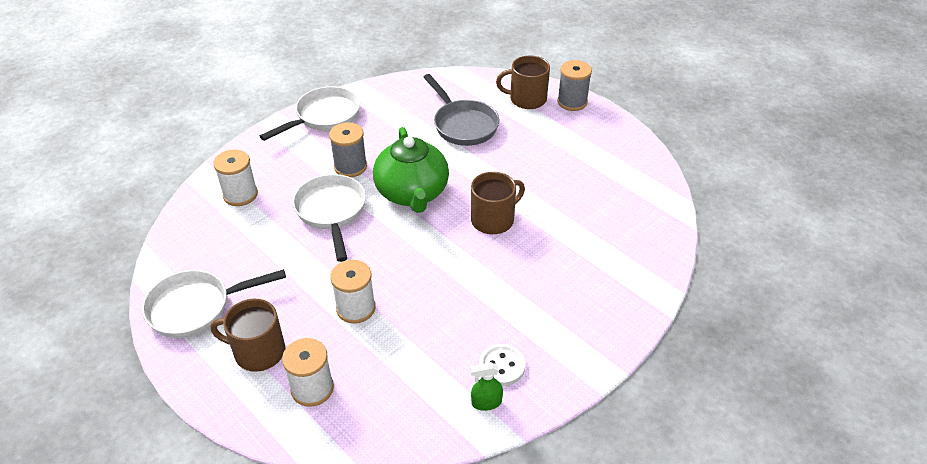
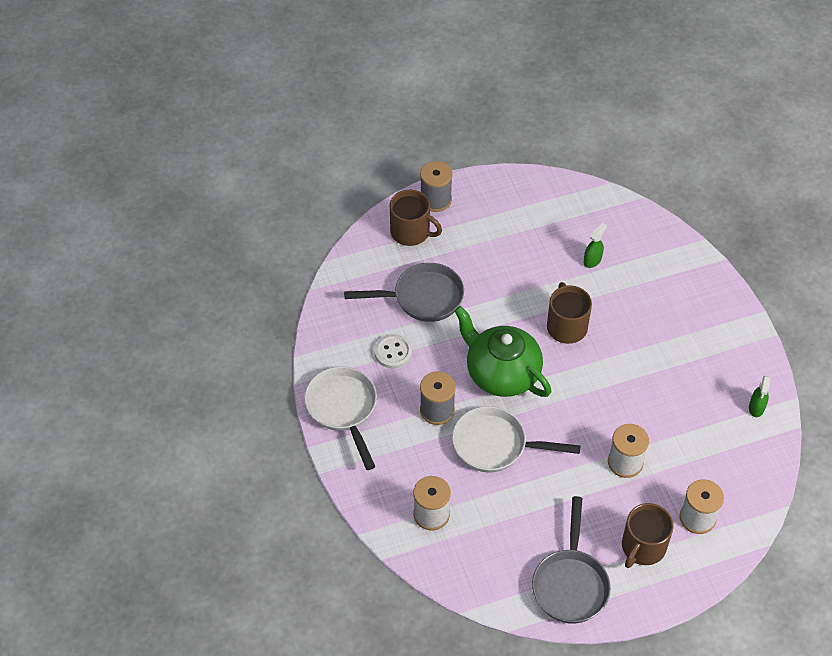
camera: 65 degrees left, 10 degrees up
white pan [142,269,286,338] -> grey pan [532,496,611,624]
green teapot [373,127,449,213] -> green teapot turned 150 degrees counterclockwise [454,306,551,397]
white button [479,344,525,386] -> white button moved to [374,334,412,369]
brown mug [496,55,550,109] -> brown mug turned 90 degrees counterclockwise [390,190,442,246]
none -> green spray bottle [584,223,607,268]

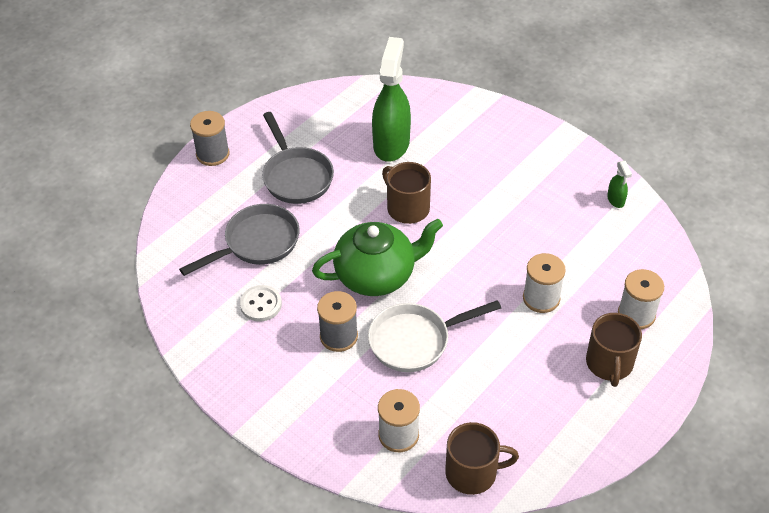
camera: 30 degrees left, 5 degrees down
white pan [304,366,377,470] -> none
brown mug [390,190,442,246] -> brown mug moved to [445,422,519,495]
green teapot [454,306,551,397] -> green teapot turned 150 degrees clockwise [312,219,443,296]
grey pan [532,496,611,624] -> grey pan moved to [262,112,334,204]
green spray bottle [584,223,607,268] -> green spray bottle [372,37,411,162], size x2.34

